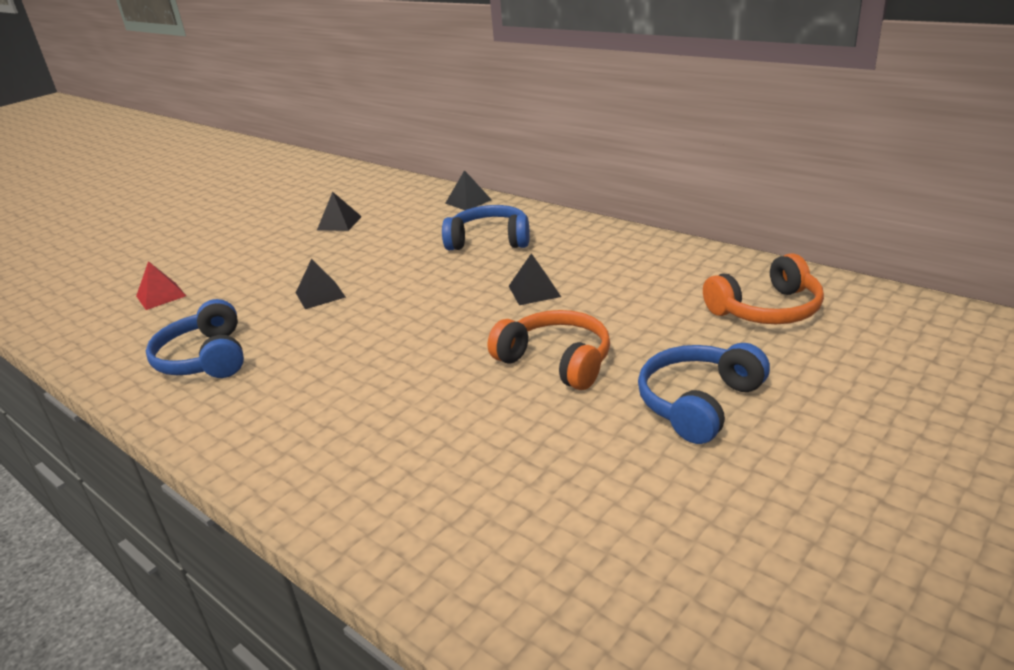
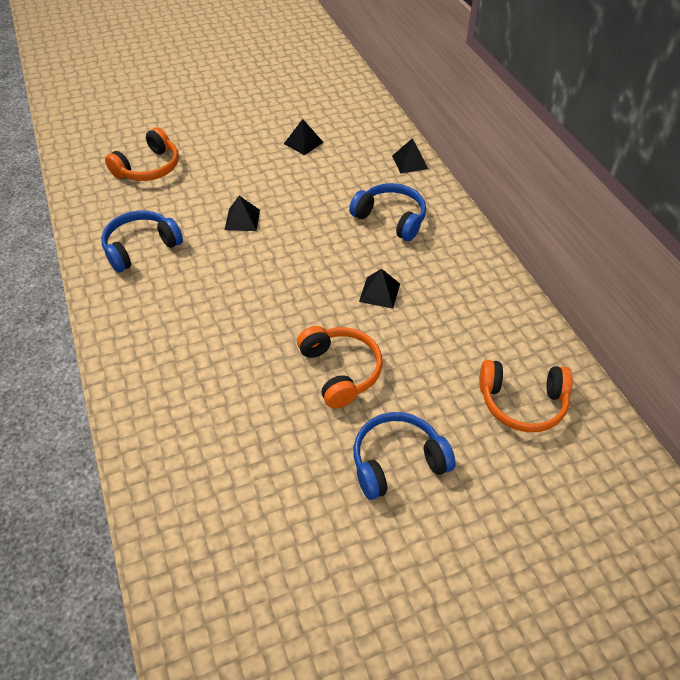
camera: 25 degrees right, 20 degrees up
red pyramid [136,261,186,310] -> orange headphones [105,127,179,181]
blue headphones [146,299,244,378] -> blue headphones turned 45 degrees clockwise [101,210,183,272]

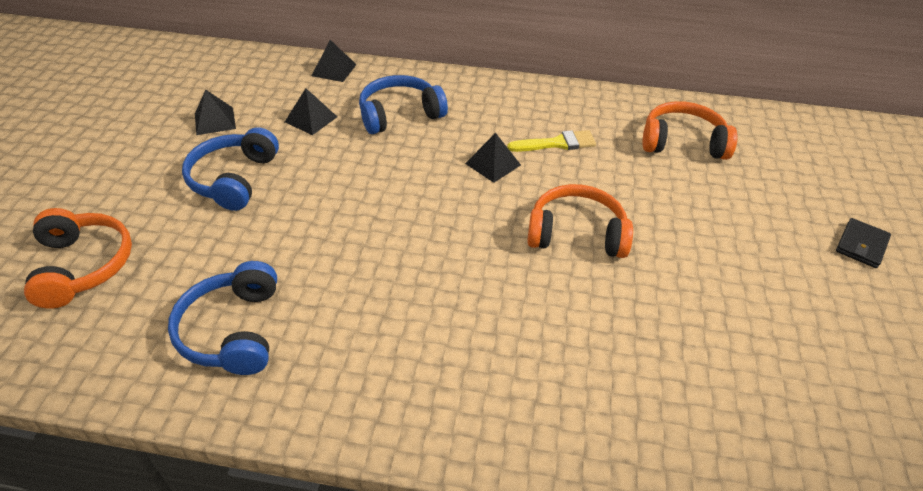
camera: 60 degrees left, 5 degrees down
black pyramid [225,196,260,231] -> black pyramid moved to [285,88,337,135]
blue headphones [353,412,456,500] -> blue headphones moved to [182,127,279,211]
orange headphones [479,360,573,432] -> orange headphones turned 120 degrees counterclockwise [642,101,737,160]
none -> yellow brush [507,130,596,152]
none -> black wallet [836,218,891,268]

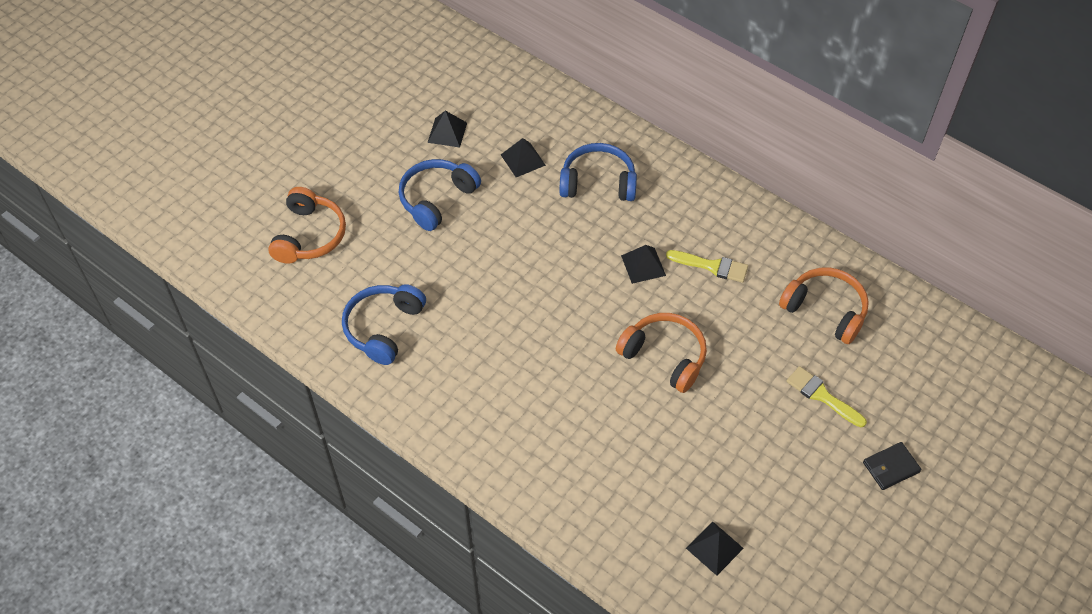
camera: 30 degrees right, 10 degrees up
black pyramid [311,40,357,82] -> black pyramid moved to [686,522,744,576]
none -> yellow brush [786,366,867,428]

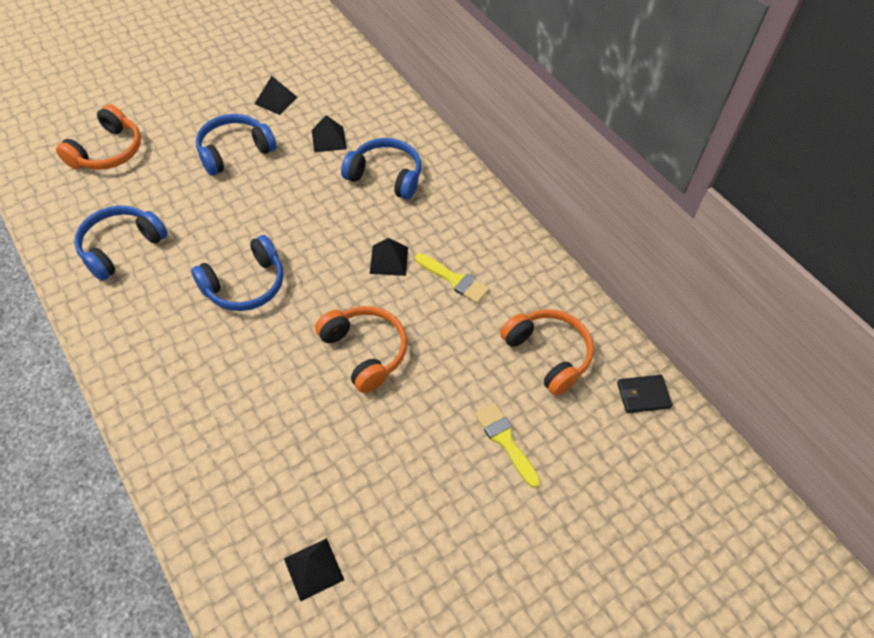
camera: 15 degrees right, 0 degrees up
black wallet [863,442,921,490] -> black wallet moved to [617,375,672,413]
none -> blue headphones [191,235,283,311]

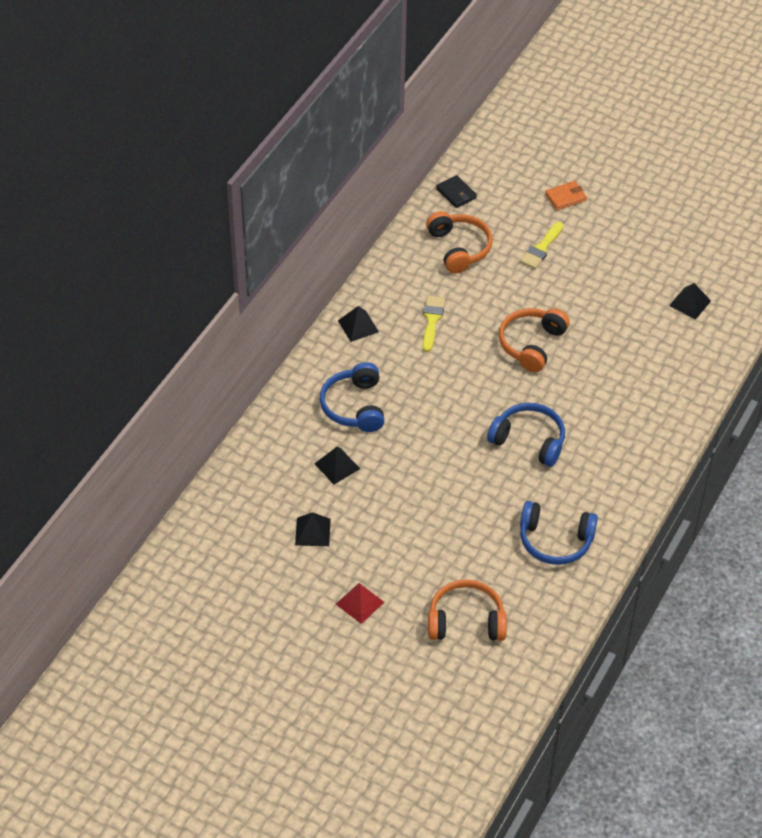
camera: 115 degrees left, 5 degrees down
blue headphones [196,114,277,176] -> none
black pyramid [370,238,408,276] -> black pyramid moved to [338,306,379,342]
orange headphones [500,309,594,396] -> orange headphones turned 135 degrees clockwise [426,211,493,274]
none -> red pyramid [336,583,384,624]
none -> orange wallet [545,181,587,210]

